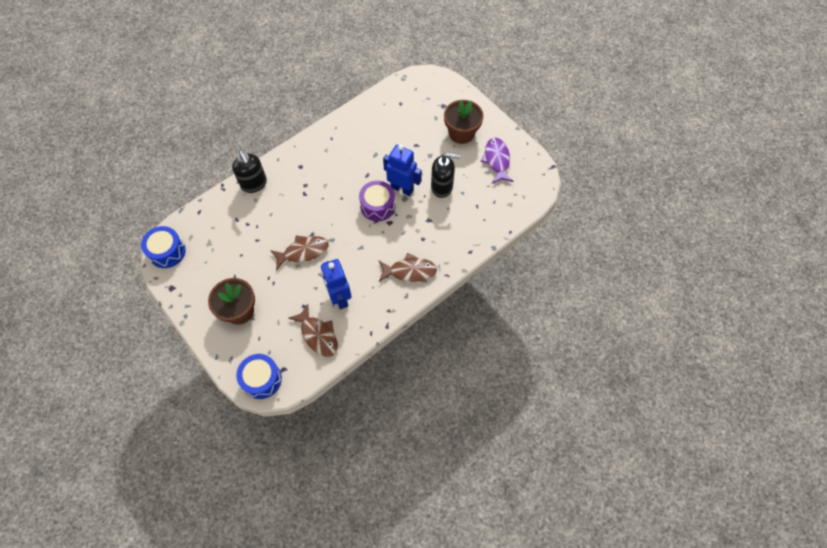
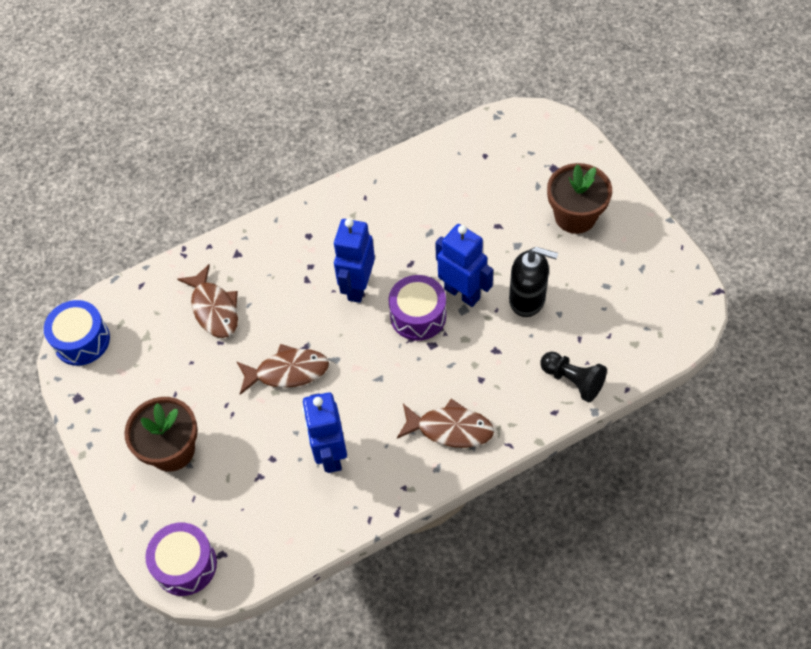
camera: 15 degrees right, 5 degrees down
black soap dispenser [232,151,267,193] -> none
blue drum [236,354,282,399] -> purple drum [145,523,217,596]
brown fish [289,304,338,357] -> brown fish moved to [177,264,238,338]
purple fish [481,138,513,183] -> none
none -> blue robot [333,219,375,303]
none -> black pawn [541,352,607,402]

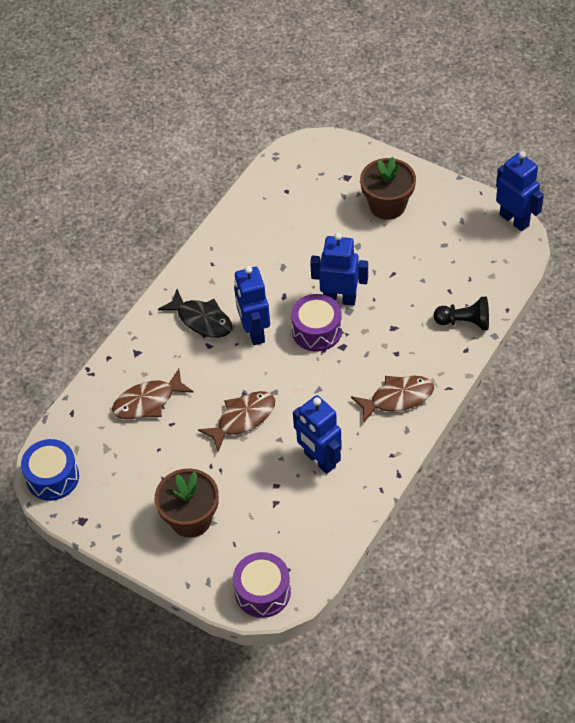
camera: 30 degrees left, 5 degrees down
brown fish [177,264,238,338] -> brown fish turned 120 degrees clockwise [112,369,194,419]
black soap dispenser [509,247,558,317] -> none
none -> black fish [158,289,232,338]
none -> blue robot [496,151,544,231]

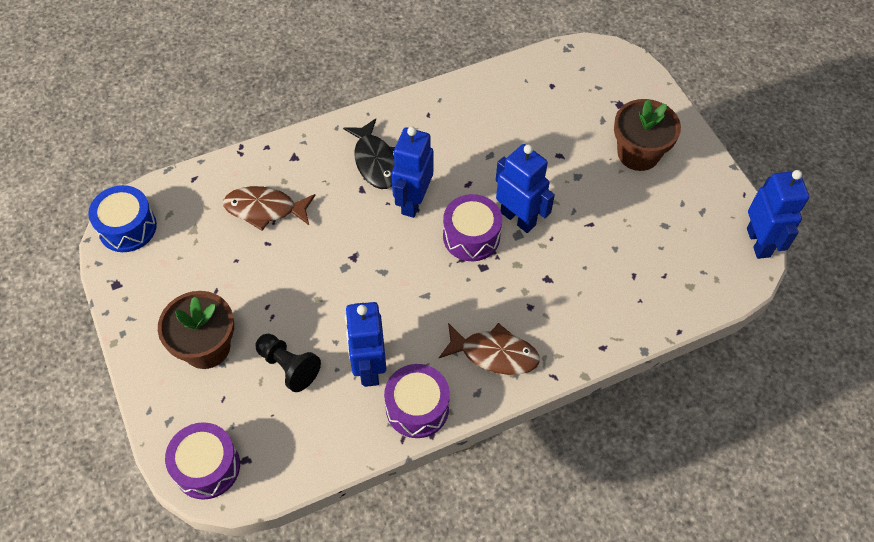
camera: 30 degrees right, 5 degrees up
brown fish [198,391,275,452] -> none
black pawn [434,297,489,330] -> black pawn moved to [256,334,321,392]
none -> purple drum [384,364,450,438]

